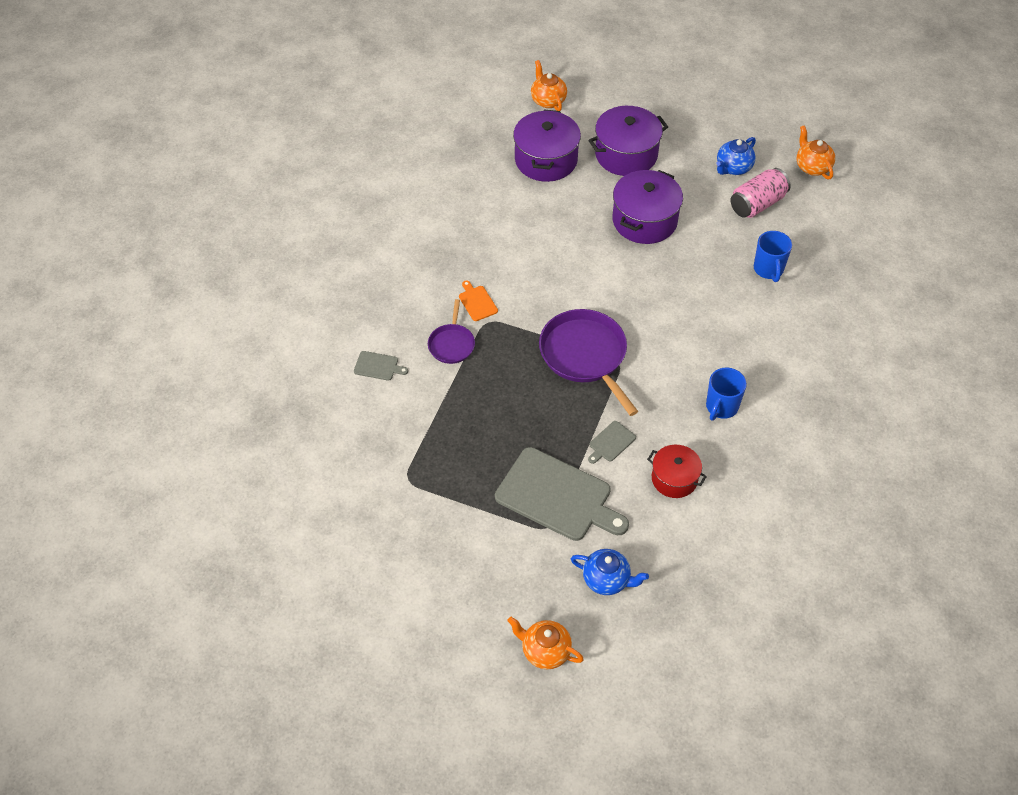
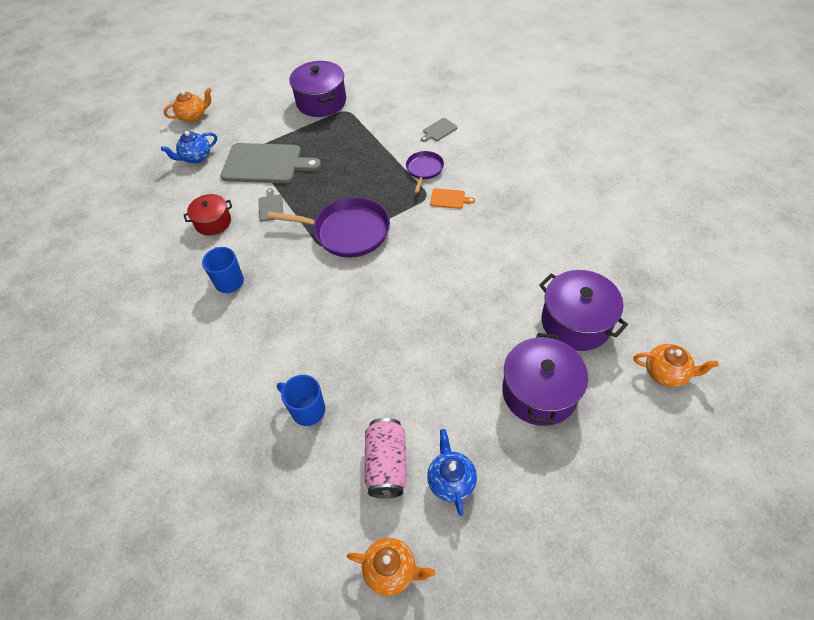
camera: 130 degrees right, 0 degrees up
purple pan [428,299,475,364] -> purple pan turned 60 degrees clockwise [406,151,444,193]
grey cutting board [495,447,629,541] -> grey cutting board turned 150 degrees counterclockwise [220,143,321,183]
purple pot [613,170,683,244] -> purple pot moved to [289,61,346,117]

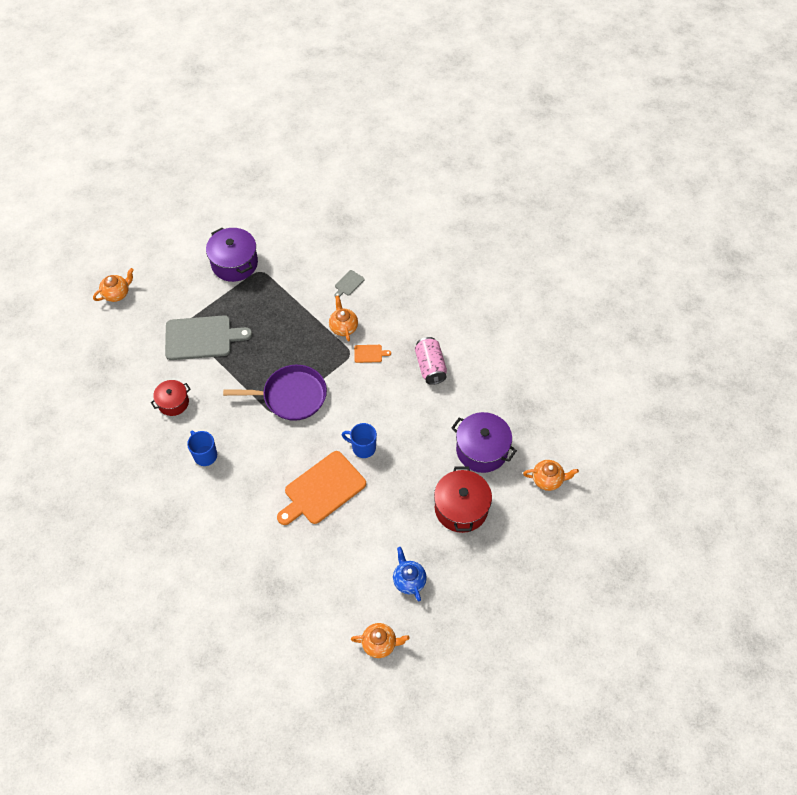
camera: 15 degrees left, 5 degrees up
blue teapot [161,131,217,163] -> none
grey cutting board [259,188,283,221] -> none
blue mug [277,375,325,426] -> blue mug moved to [342,423,377,458]
pink can [364,418,407,498] -> pink can moved to [415,337,447,385]
purple pan [406,151,444,193] -> orange teapot [329,296,358,342]
purple pot [502,333,588,426] -> red pot [434,467,492,533]
none -> orange cutting board [277,451,366,525]

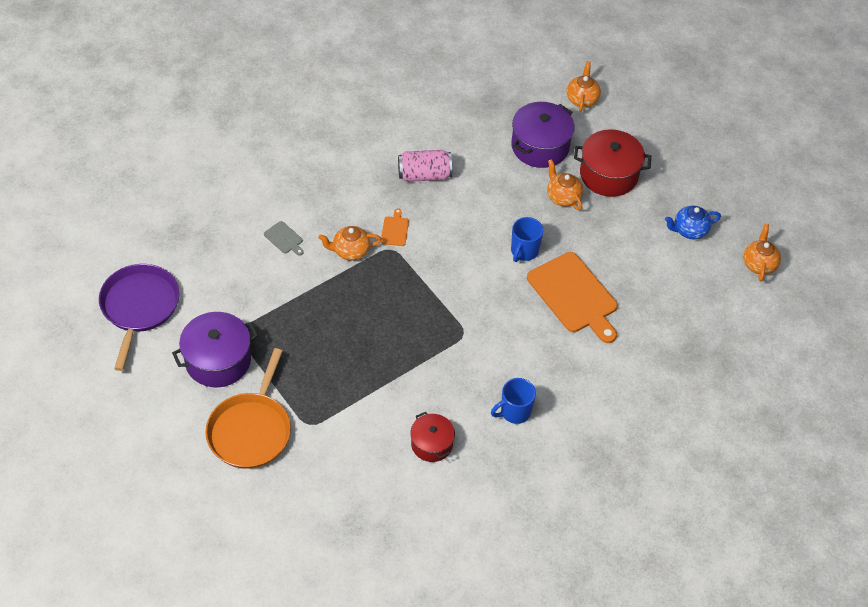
camera: 85 degrees left, 5 degrees down
orange teapot [93,268,134,302] -> orange teapot moved to [547,159,583,210]
grey cutting board [165,315,252,360] -> none
purple pan [223,365,327,421] -> purple pan moved to [99,264,180,371]
none -> orange pan [205,348,291,469]

